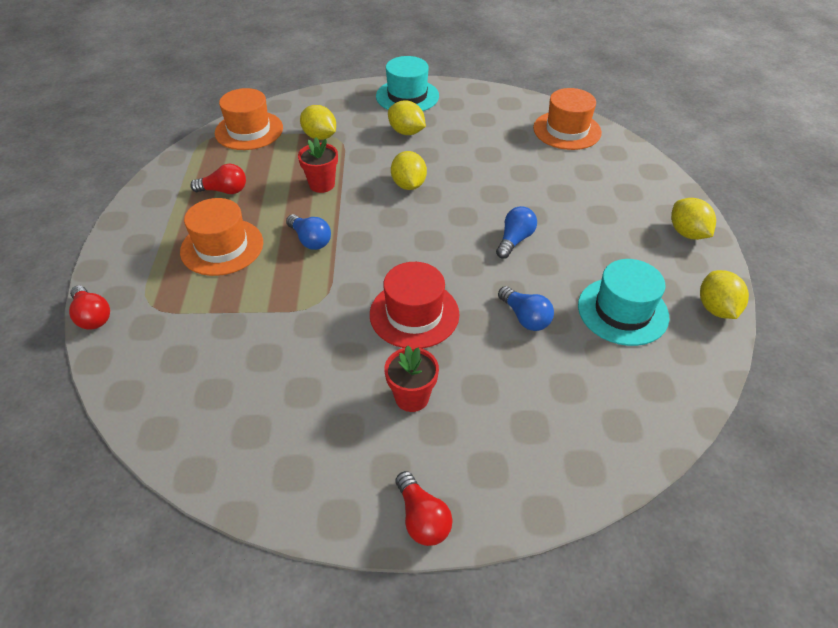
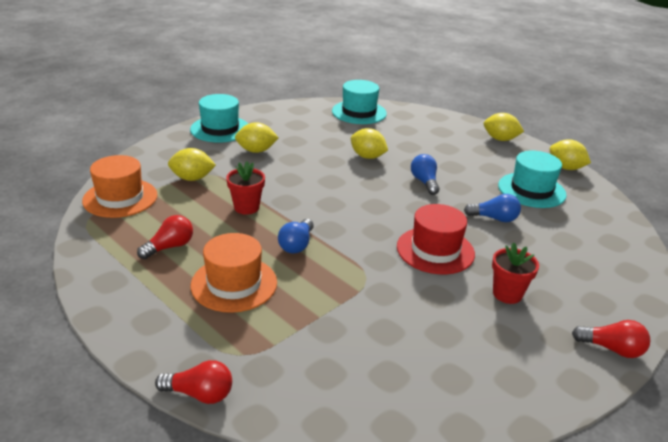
camera: 45 degrees left, 15 degrees down
blue light bulb [286,214,331,250] -> blue light bulb turned 105 degrees clockwise [278,219,314,254]
yellow lemon [391,151,427,190] -> yellow lemon moved to [351,128,388,159]
orange hat [533,88,602,150] -> turquoise hat [332,80,387,124]

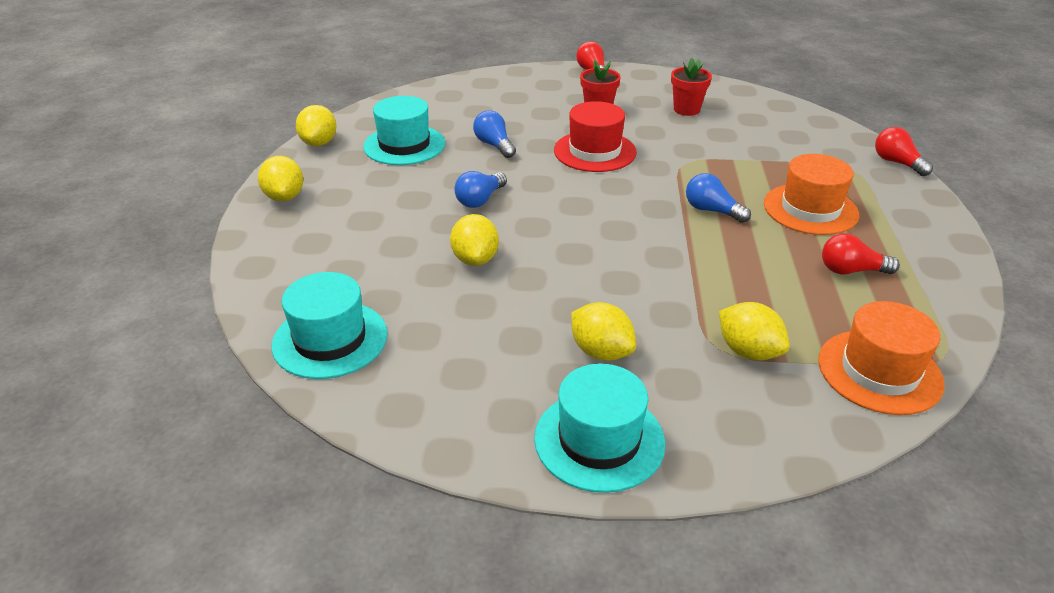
camera: 130 degrees left, 5 degrees up
red flower pot [226,161,265,215] -> red flower pot moved to [671,58,712,116]
blue light bulb [278,219,314,254] -> blue light bulb turned 120 degrees counterclockwise [686,173,751,223]

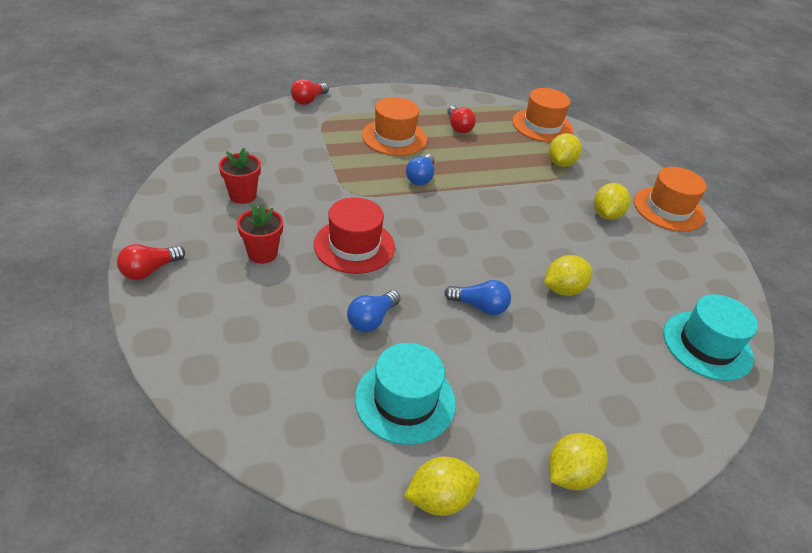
camera: 115 degrees left, 5 degrees up
turquoise hat [534,364,665,493] -> orange hat [634,167,707,232]

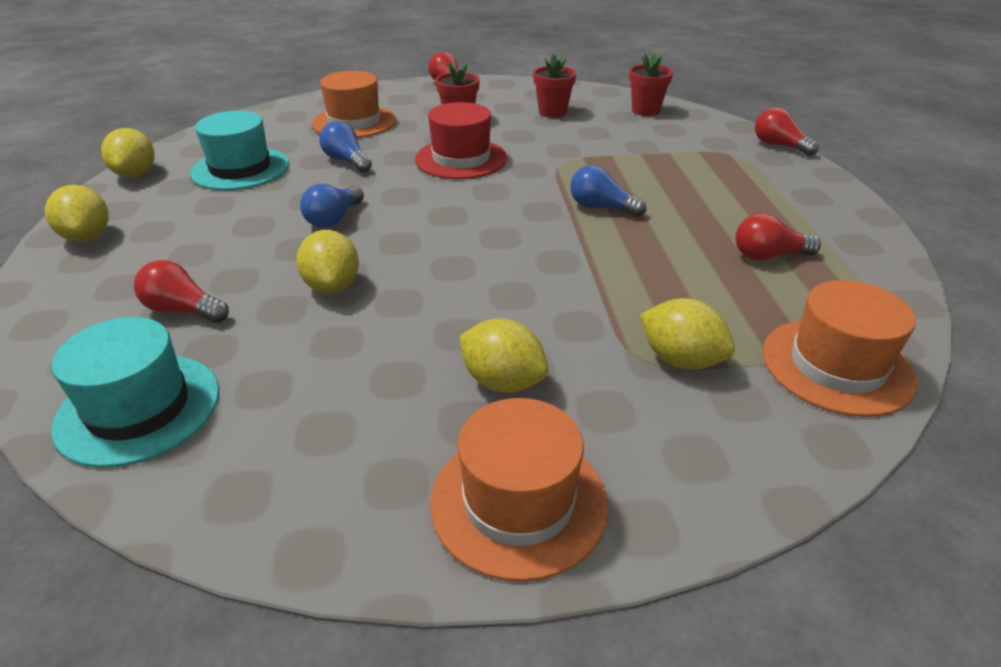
camera: 105 degrees right, 5 degrees down
orange hat [362,97,427,156] -> orange hat moved to [312,71,396,138]
none -> red light bulb [134,260,229,323]
none -> red flower pot [629,54,673,116]

